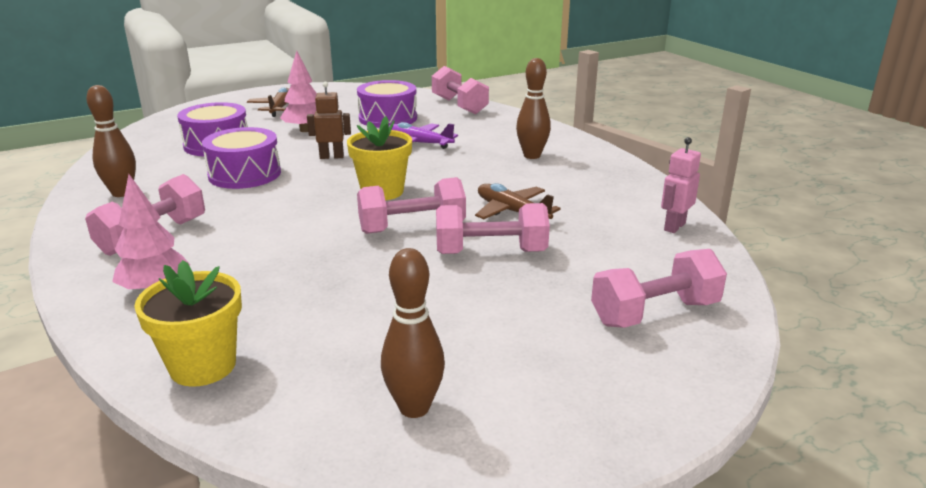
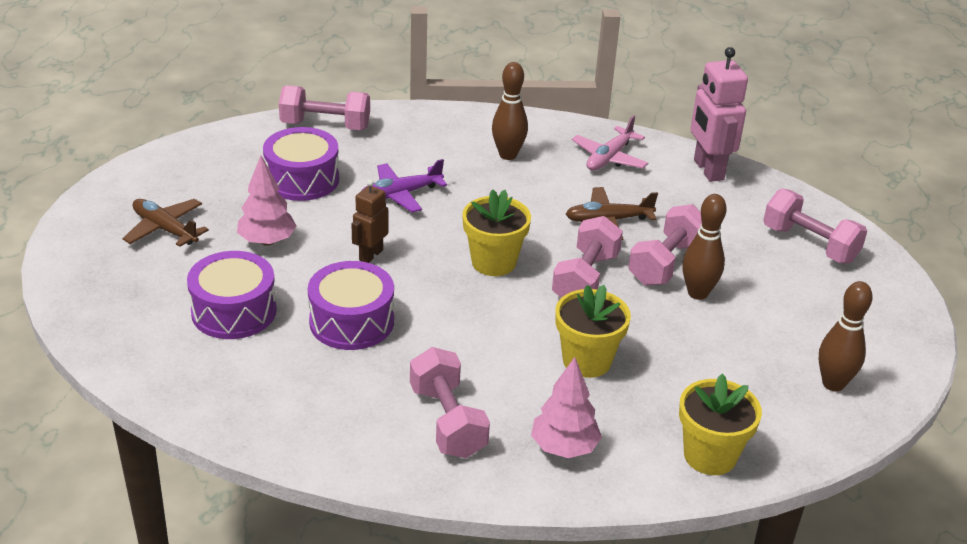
camera: 55 degrees left, 10 degrees up
brown bowling pin [86,85,136,197] -> brown bowling pin moved to [682,194,727,300]
pink dumbbell [591,249,727,328] -> pink dumbbell turned 60 degrees counterclockwise [763,188,867,264]
pink robot [661,137,701,233] -> pink robot [690,47,748,182], size x1.68
none -> yellow flower pot [555,285,631,378]
none -> pink plane [572,115,648,171]

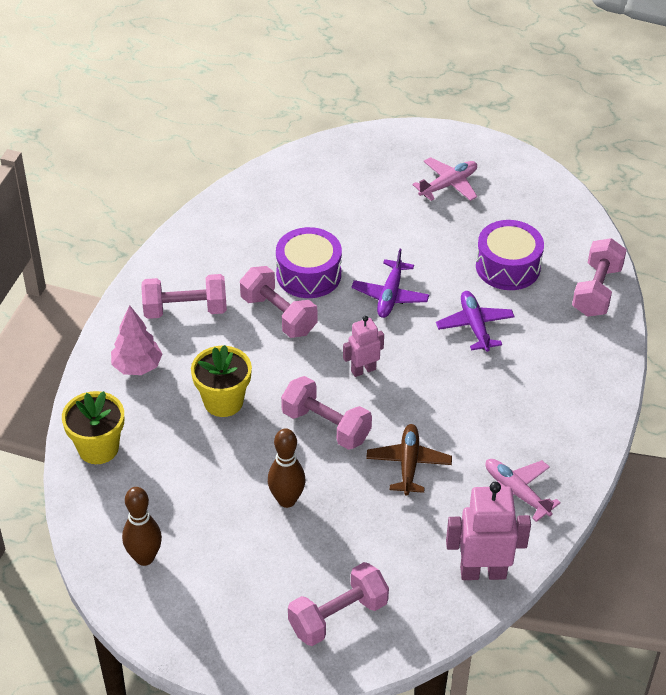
camera: 105 degrees right, 10 degrees up
brown plane [122,199,209,247] -> pink plane [412,157,477,201]
purple drum [187,251,277,339] -> none
pink tree [237,156,297,246] -> none
brown robot [351,179,389,263] -> purple plane [351,249,429,318]
yellow flower pot [462,189,531,276] -> pink robot [343,316,384,377]
brown bowling pin [492,62,528,160] -> none
pink dumbbell [628,204,702,286] -> pink dumbbell moved to [240,266,317,338]

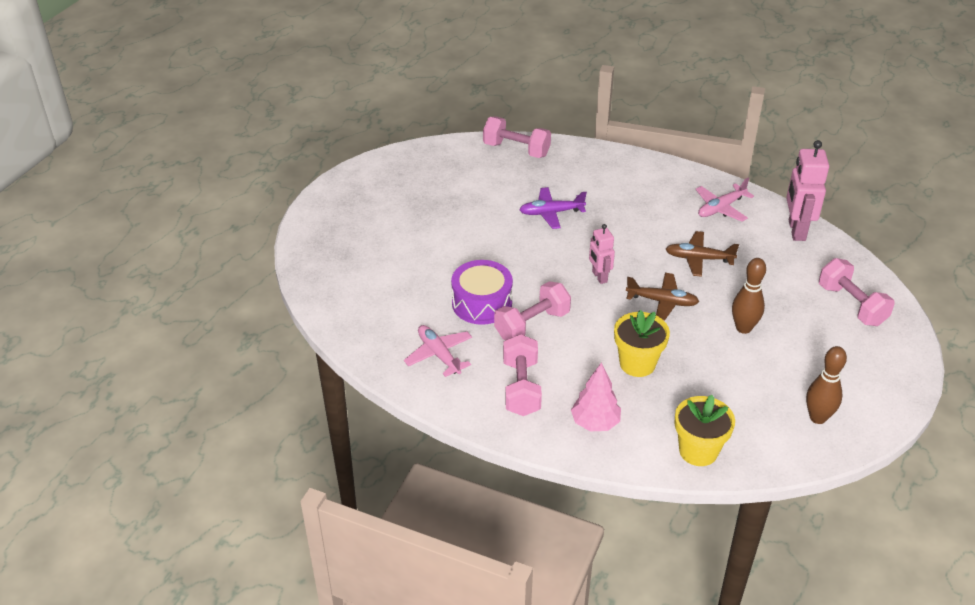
camera: 85 degrees left, 5 degrees down
pink dumbbell [281,376,372,450] -> brown plane [626,273,699,321]
purple plane [351,249,429,318] -> none
pink plane [412,157,477,201] -> pink plane moved to [404,325,472,377]
purple drum [476,220,544,290] -> none

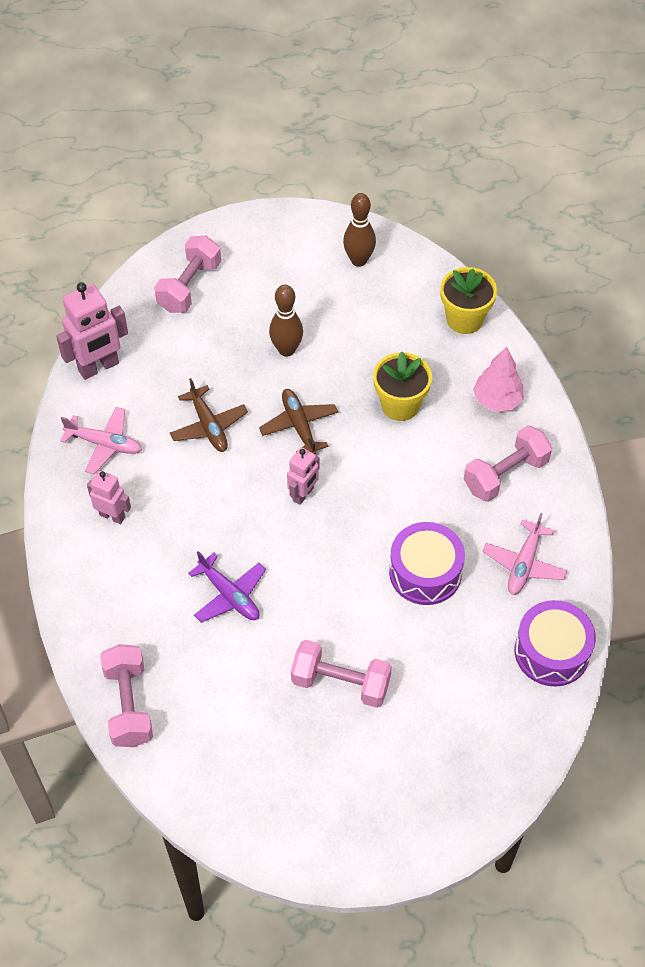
camera: 125 degrees left, 15 degrees up
pink dumbbell [494,281,571,340] -> pink dumbbell moved to [291,640,392,708]
none -> pink robot [87,470,131,524]
none -> purple drum [515,600,596,687]

